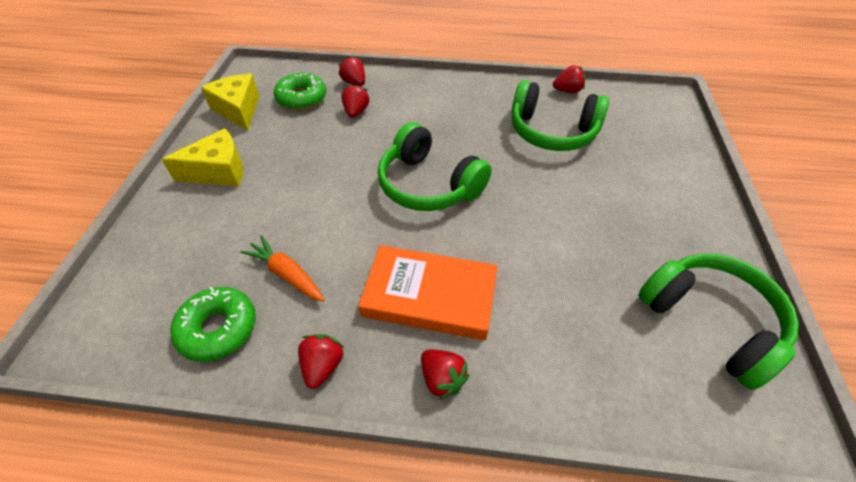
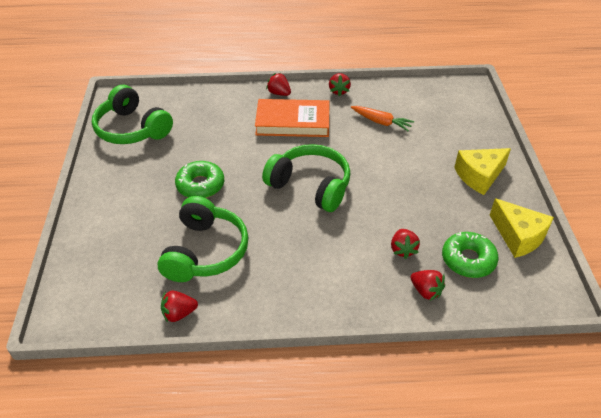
camera: 170 degrees right, 5 degrees down
green donut [170,287,256,362] -> green donut moved to [175,161,224,198]
green headphones [512,80,609,151] -> green headphones turned 90 degrees clockwise [157,196,249,282]

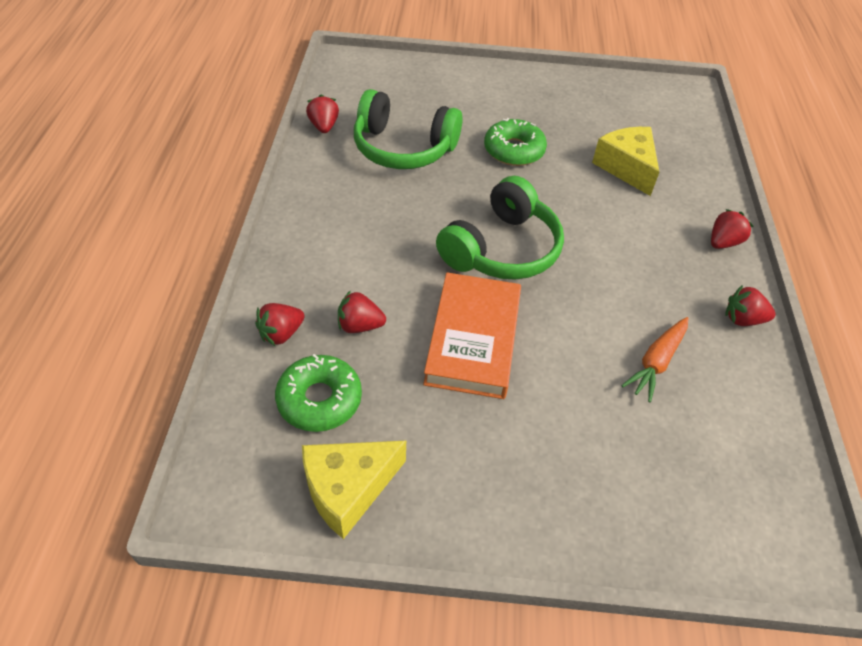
camera: 95 degrees right, 5 degrees up
green headphones [92,85,173,144] -> none
orange book [255,99,329,137] -> orange book moved to [423,272,521,399]
yellow cheese [454,148,511,195] -> yellow cheese moved to [592,127,659,196]

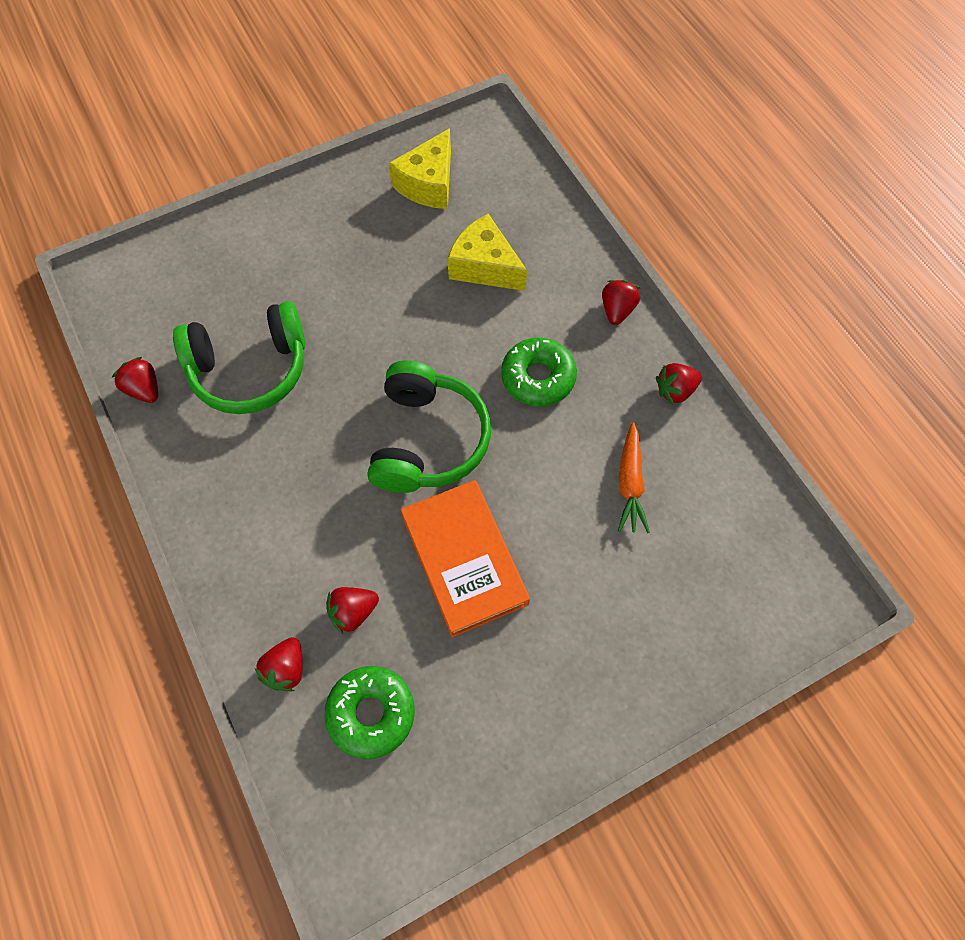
camera: 30 degrees left, 15 degrees up
yellow cheese [302,441,406,539] -> yellow cheese moved to [389,128,451,209]
green donut [484,118,547,166] -> green donut moved to [501,337,577,407]

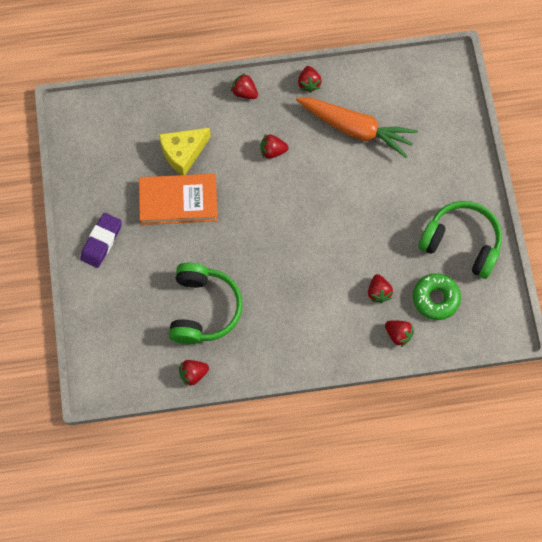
camera: 70 degrees left, 5 degrees up
green headphones [368,360,491,493] -> green headphones moved to [418,201,502,279]
yellow cheese [389,128,451,209] -> none
orange book [400,480,530,637] -> orange book moved to [139,174,218,225]
green donut [501,337,577,407] -> red strawberry [260,134,289,159]
orange carrot [618,422,650,533] -> orange carrot [296,97,418,158], size x1.83
none -> purple eraser [80,213,122,268]

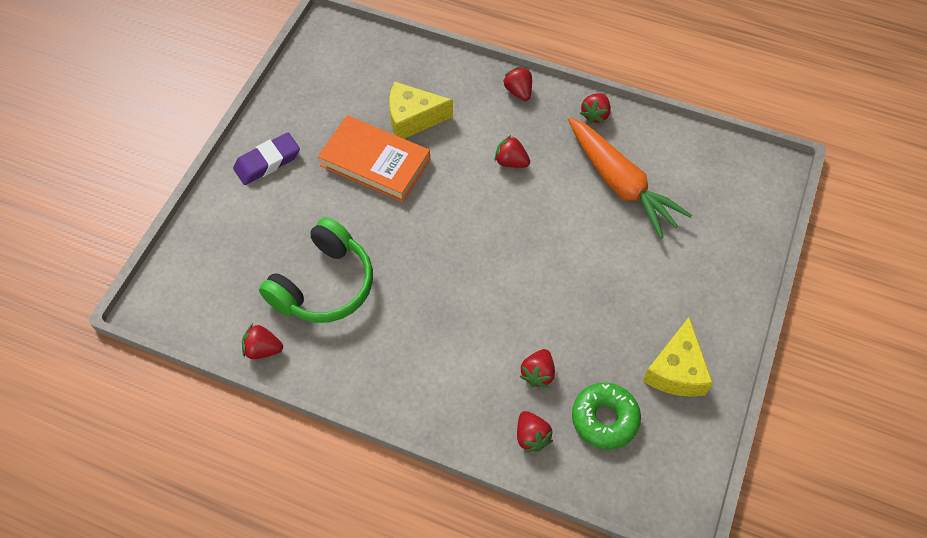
camera: 30 degrees right, 10 degrees down
green headphones [418,201,502,279] -> yellow cheese [642,317,713,397]

